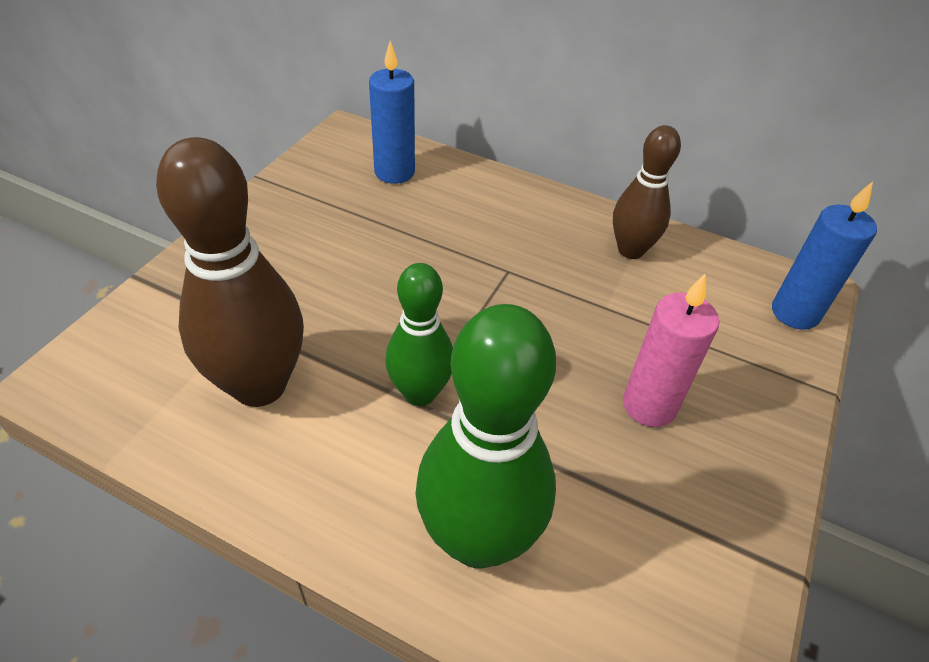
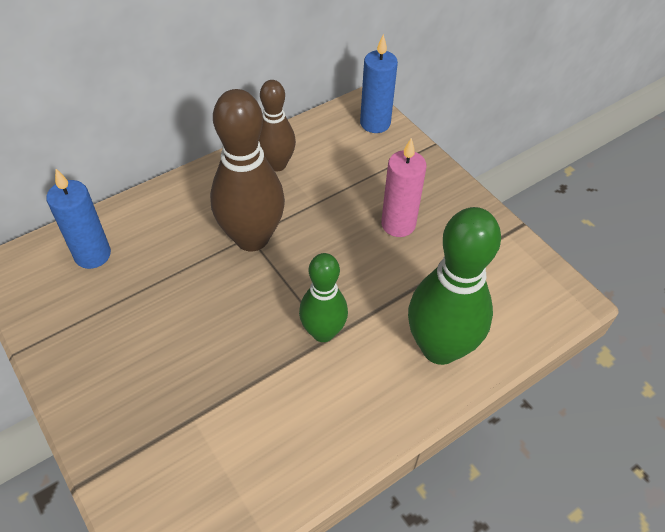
camera: 60 degrees left, 5 degrees up
brown bowling pin [156,137,304,407] -> brown bowling pin moved to [210,89,285,252]

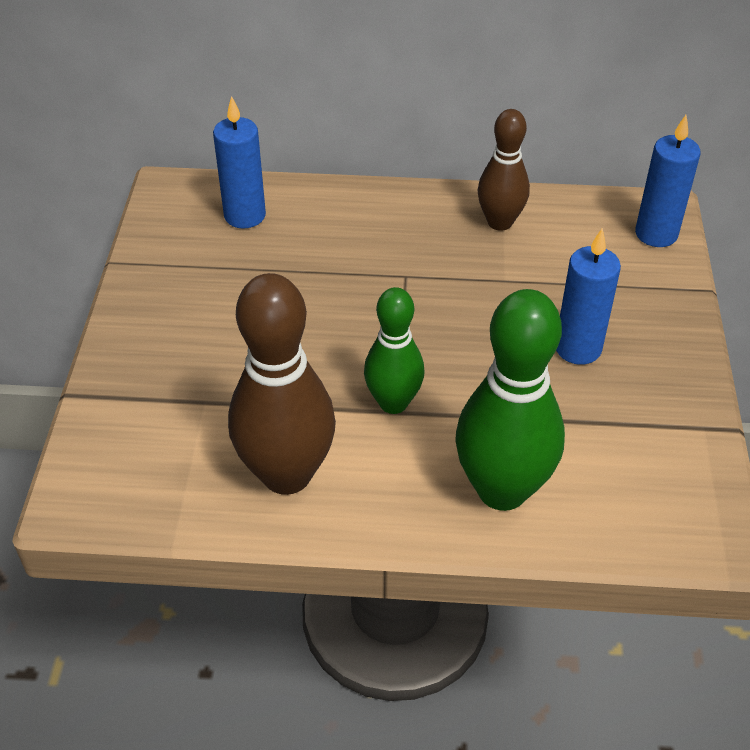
camera: 40 degrees right, 5 degrees down
brown bowling pin [210,89,285,252] -> brown bowling pin moved to [228,273,336,495]
pink candle [381,138,427,237] -> blue candle [556,228,621,365]

